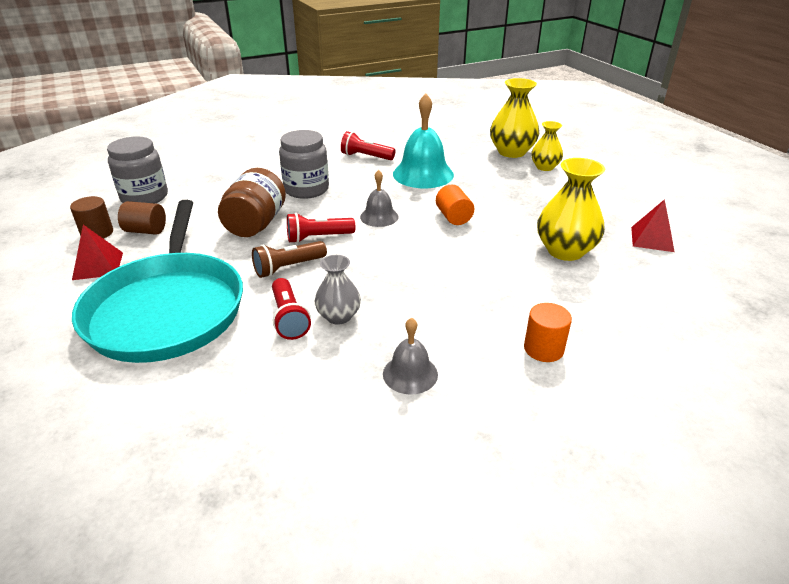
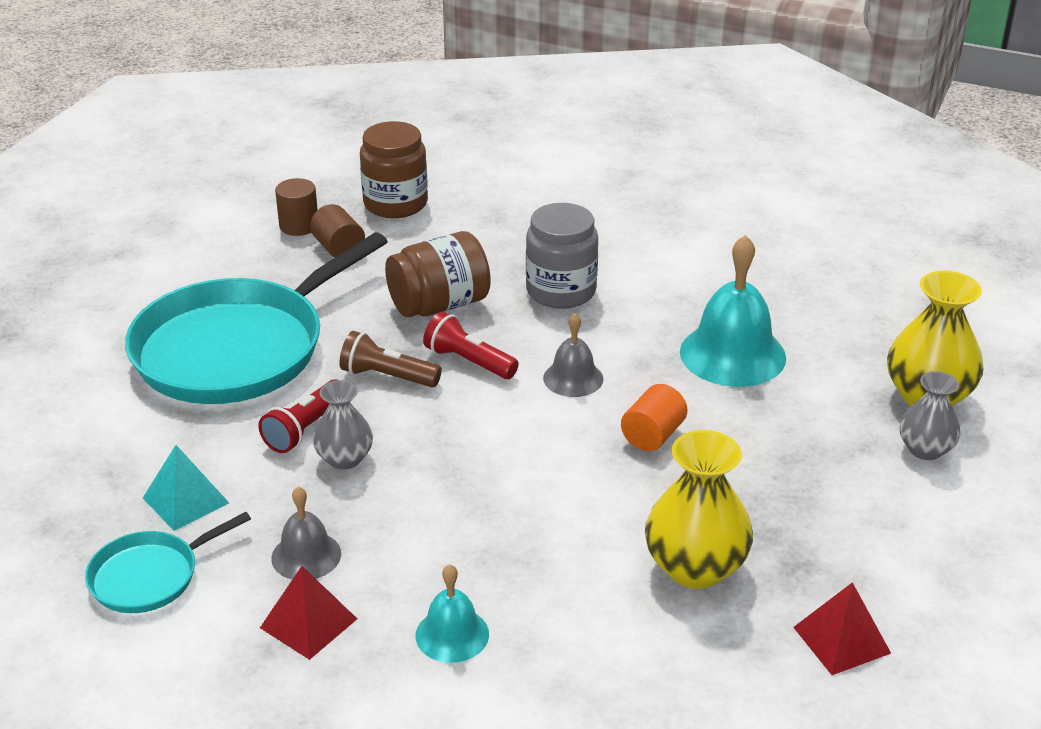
camera: 50 degrees right, 0 degrees up
red pyramid [72,225,123,280] -> red pyramid moved to [260,566,357,660]
grey jar [107,137,168,204] -> brown jar [360,121,428,218]
red flashlight [341,131,395,160] -> none
orange cylinder [524,303,572,362] -> turquoise bell [416,564,489,663]
yellow vase [531,121,563,171] -> grey vase [900,371,961,460]
none -> turquoise pan [85,512,251,613]
none -> turquoise pyramid [143,445,229,531]

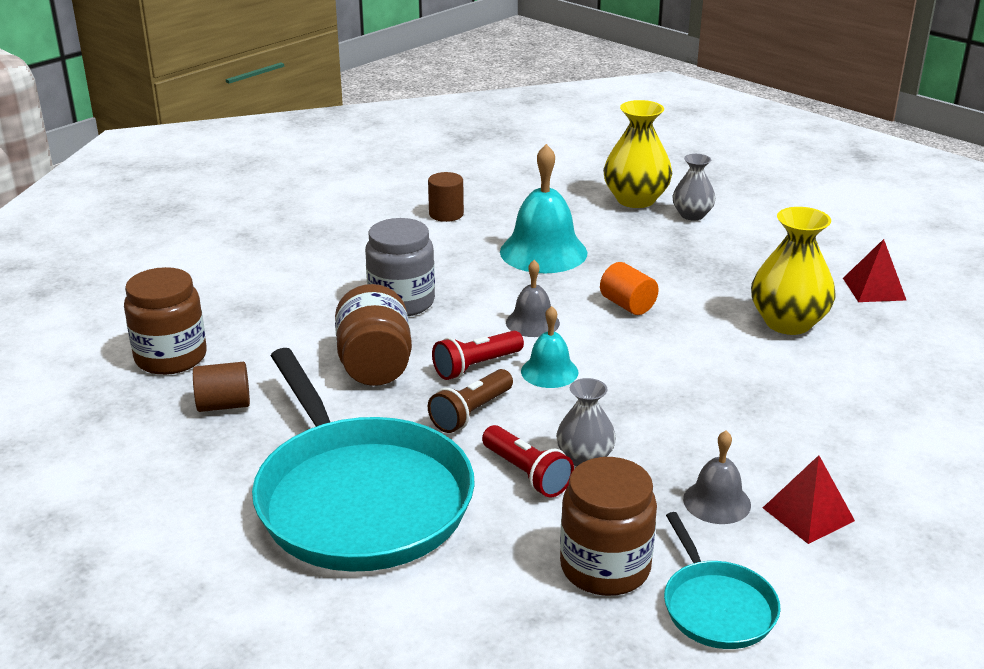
camera: 70 degrees left, 5 degrees down
turquoise pyramid [143,445,229,531] -> brown jar [560,457,657,596]
brown cylinder [275,178,318,236] -> brown cylinder moved to [428,172,464,222]
turquoise bell [416,564,489,663] -> turquoise bell moved to [521,306,578,388]

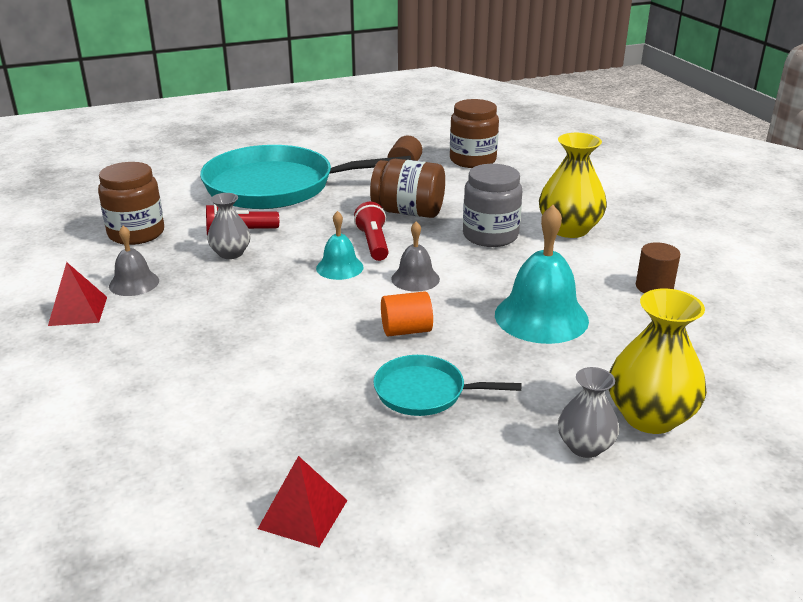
camera: 115 degrees right, 0 degrees up
brown flashlight [428,369,513,433] -> none
turquoise pan [664,512,781,649] -> turquoise pan moved to [373,355,522,416]
yellow vase [751,207,836,335] -> yellow vase moved to [539,133,607,238]

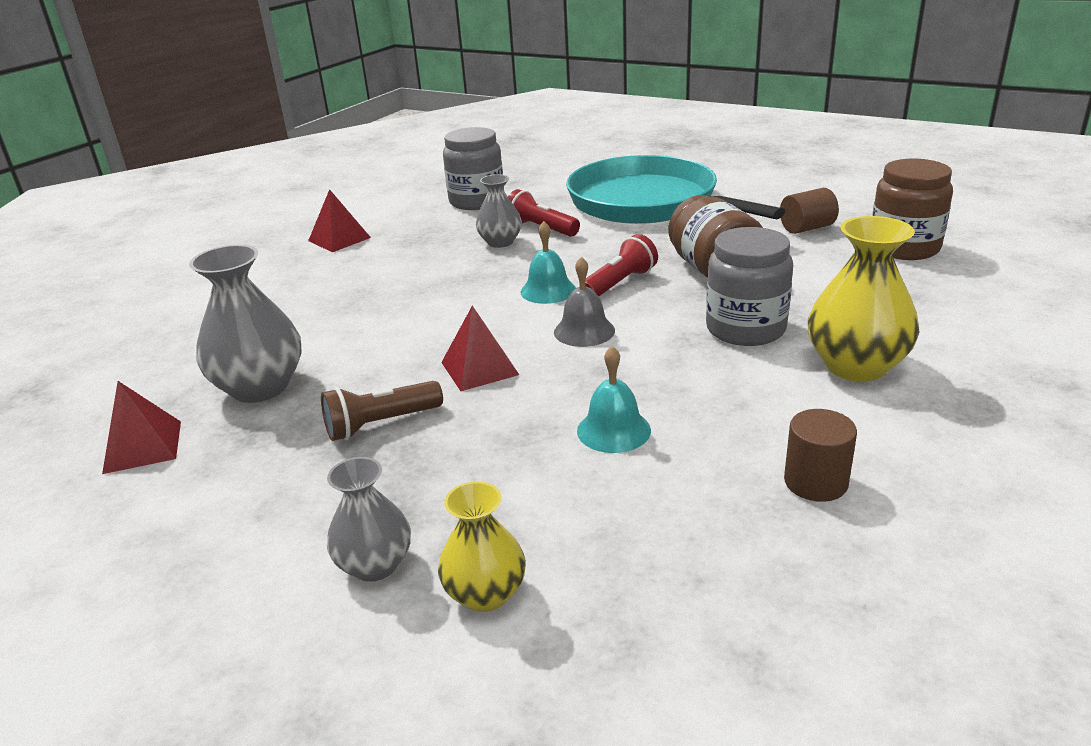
camera: 55 degrees right, 0 degrees up
brown jar [98,162,164,245] -> grey jar [443,127,504,210]
grey bell [109,226,159,296] -> none
turquoise pan [373,355,522,416] -> brown flashlight [321,381,443,441]
orange cylinder [381,291,433,337] -> red pyramid [441,305,519,391]
turquoise bell [495,205,589,344] -> turquoise bell [577,346,651,453], size x0.56
yellow vase [609,289,707,434] -> yellow vase [438,481,526,612], size x0.61
none -> grey vase [189,245,302,403]

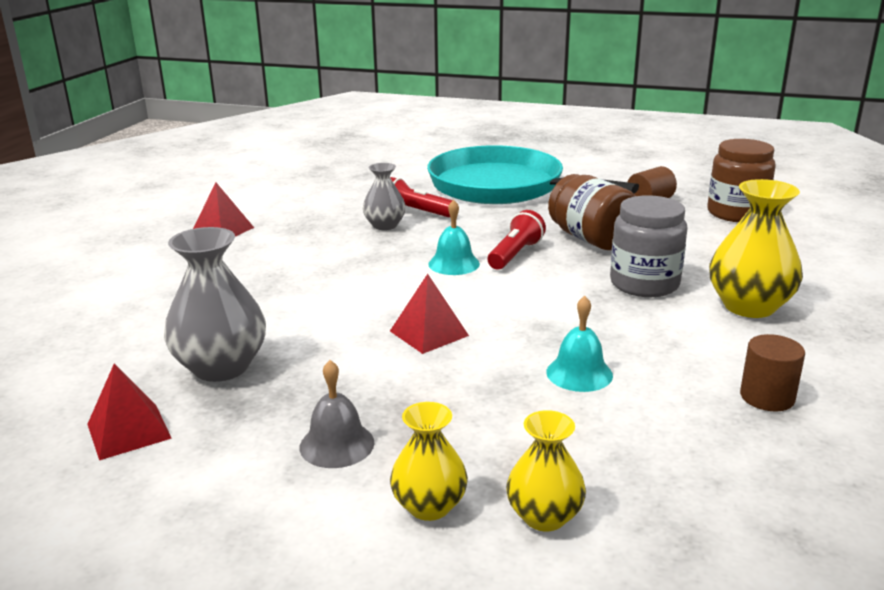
camera: 15 degrees left, 5 degrees down
brown flashlight [321,381,443,441] -> none
grey vase [327,457,411,582] -> yellow vase [390,402,468,521]
grey jar [443,127,504,210] -> none
grey bell [554,257,615,347] -> grey bell moved to [300,360,375,468]

